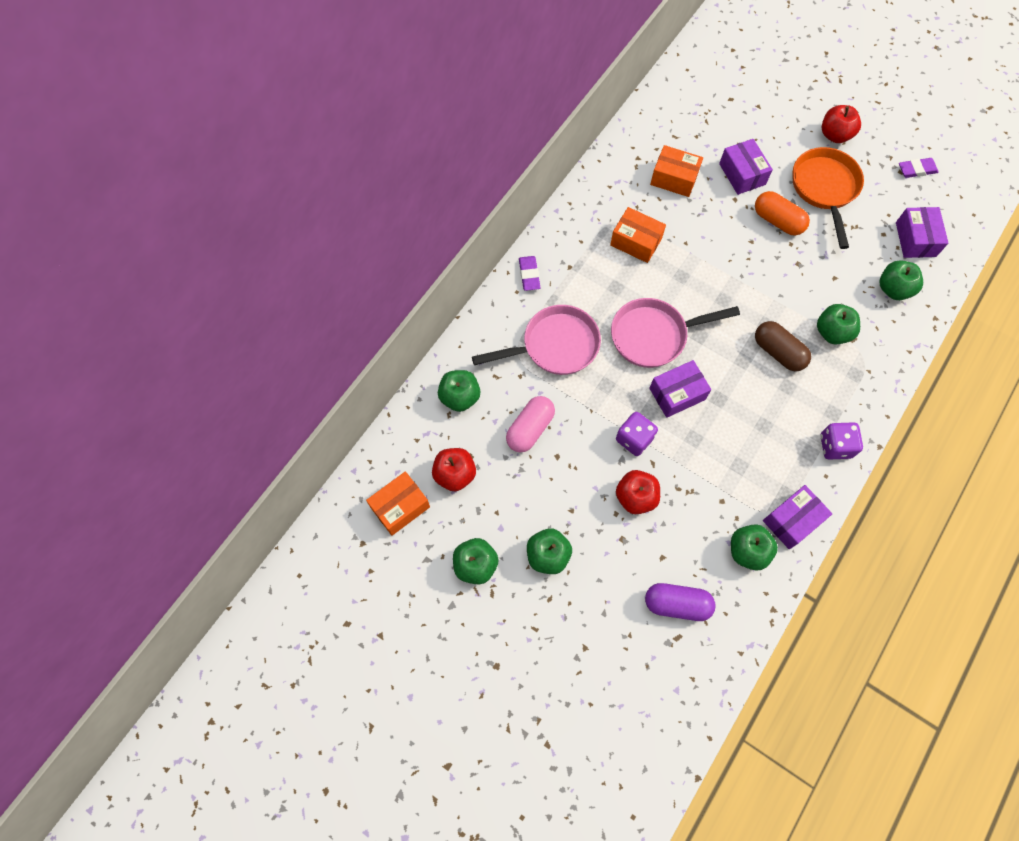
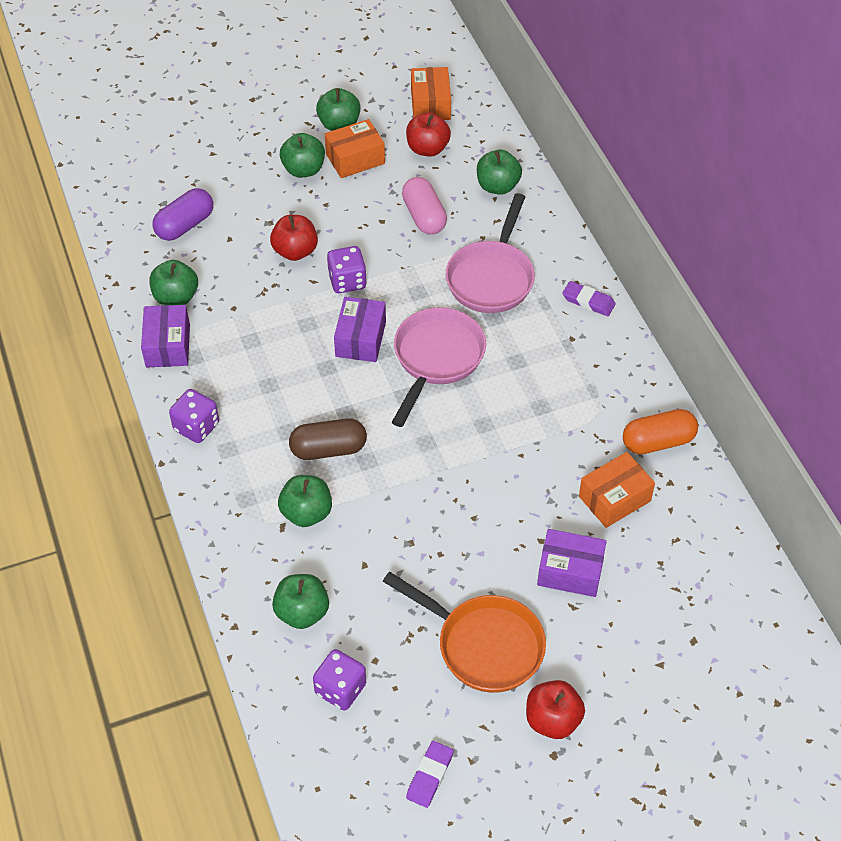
camera: 125 degrees right, 15 degrees down
orange box [610,207,666,263] -> orange box moved to [325,119,385,178]
orange capsule [755,191,810,235] -> orange capsule moved to [623,409,698,454]
purple box [896,207,948,258] -> purple dice [313,649,366,710]

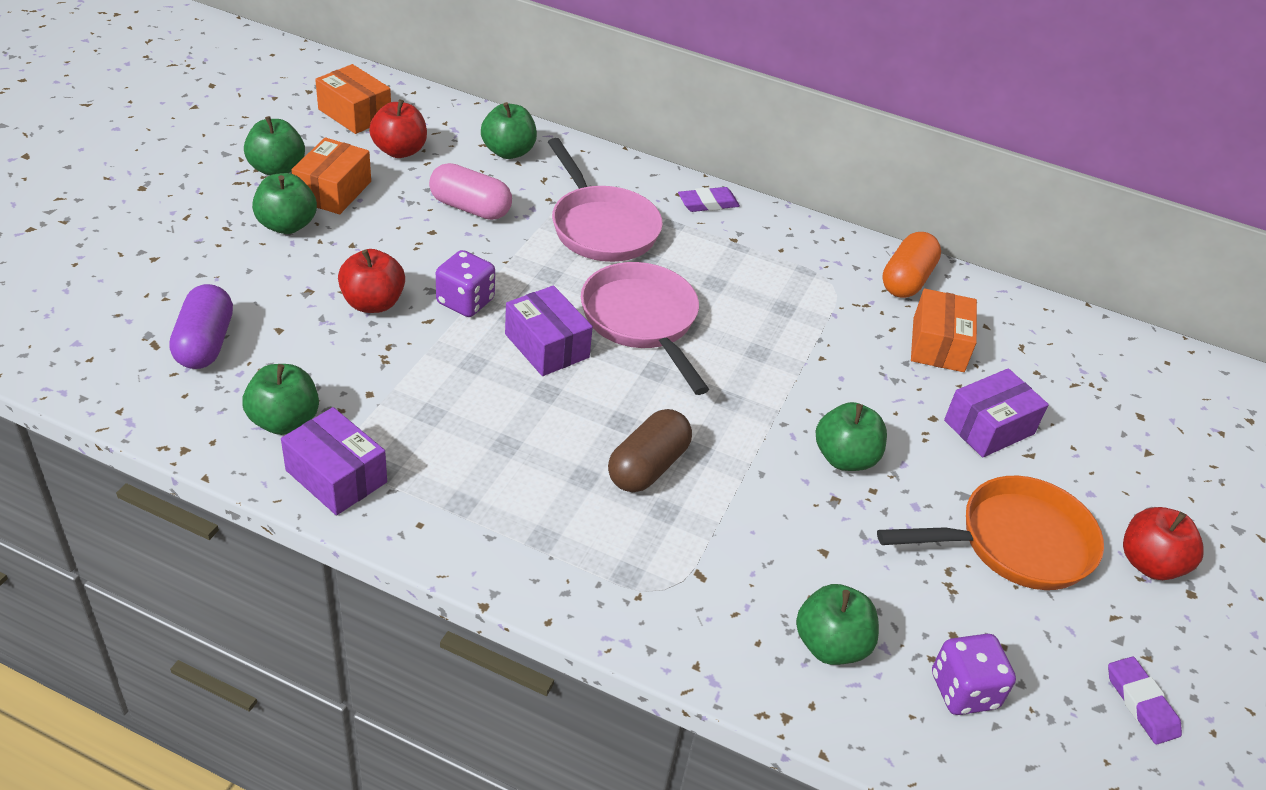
camera: 50 degrees left, 10 degrees down
purple dice [169,389,219,443] -> none
green apple [278,475,332,527] -> green apple moved to [816,402,887,471]

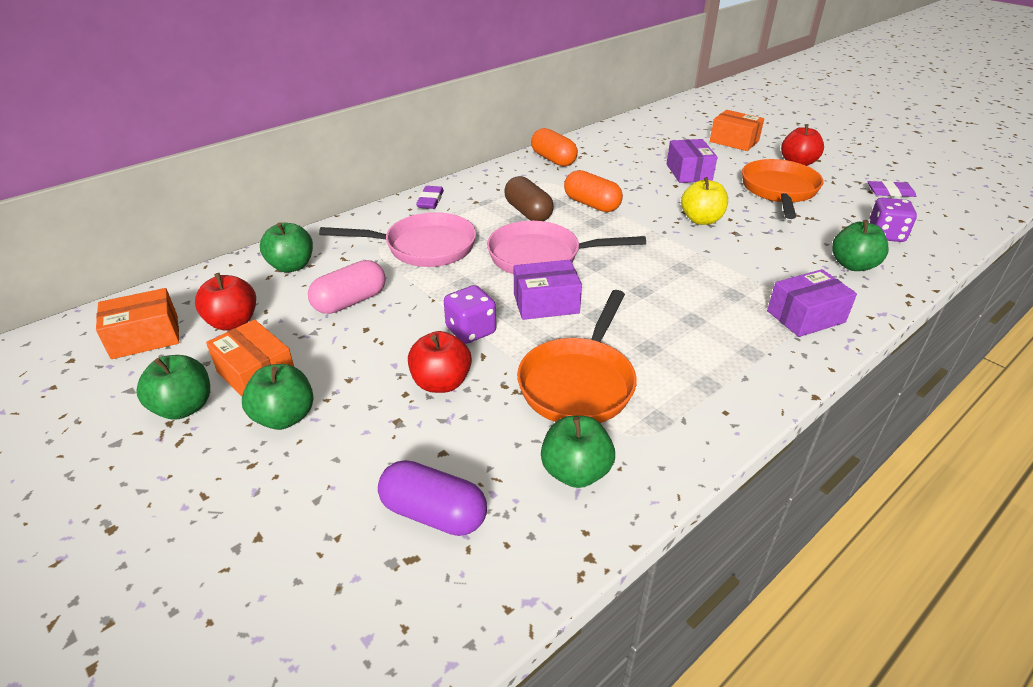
camera: 60 degrees left, 5 degrees down
purple box [281,407,387,515] -> purple box moved to [767,269,857,337]
brown capsule [608,409,692,492] -> brown capsule moved to [504,176,554,221]
green apple [816,402,887,471] -> yellow apple [681,177,728,225]
orange box [911,289,977,372] -> orange box moved to [710,110,764,151]
none -> orange pan [517,290,637,423]
none -> orange capsule [564,170,623,212]

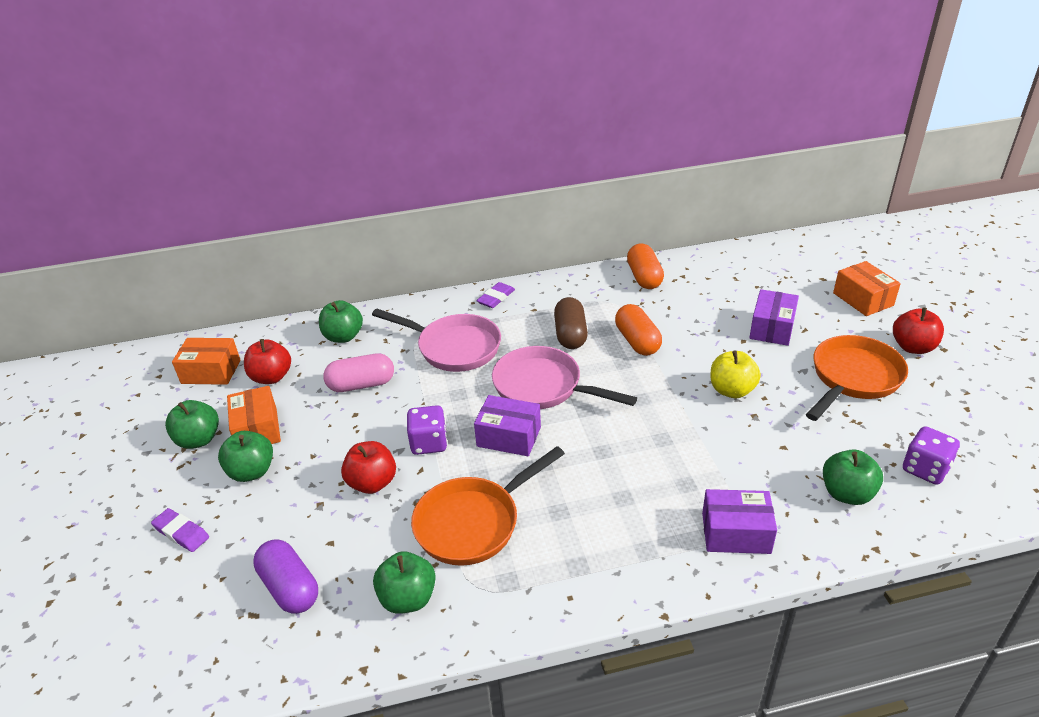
camera: 30 degrees right, 0 degrees up
purple eraser [868,181,916,197] -> purple eraser moved to [151,508,209,552]

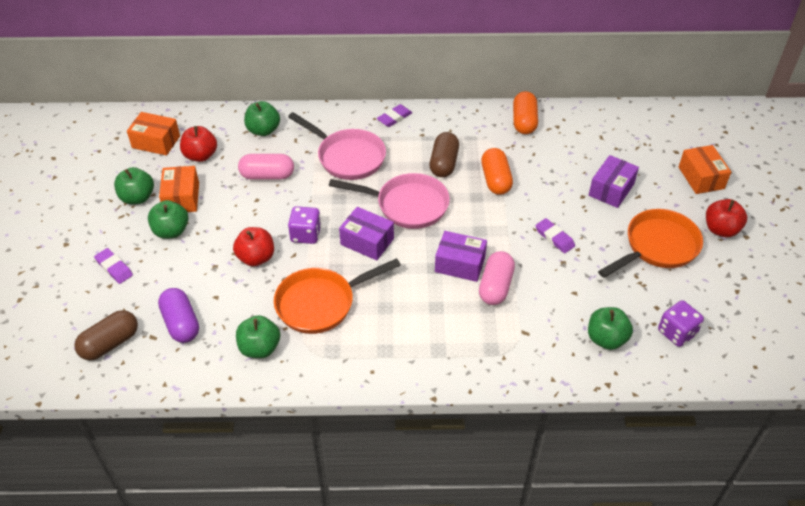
camera: 10 degrees right, 10 degrees up
pink pan [492,346,637,409] -> pink pan turned 150 degrees clockwise [329,173,450,229]
purple box [702,489,777,554] -> purple box moved to [435,231,487,282]
yellow apple [710,350,761,398] -> purple eraser [535,218,575,253]
none -> brown capsule [74,310,138,360]
none -> pink capsule [479,251,515,305]

